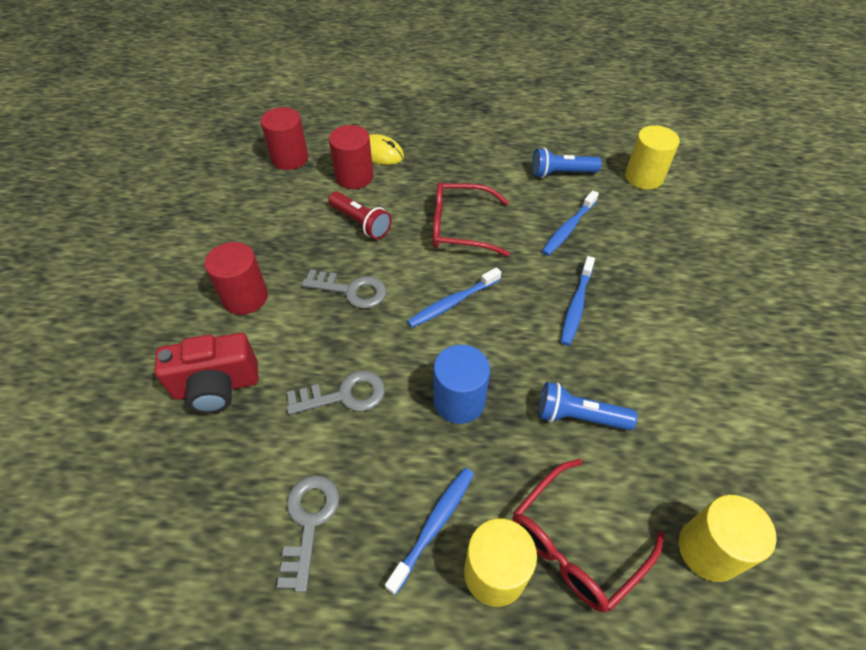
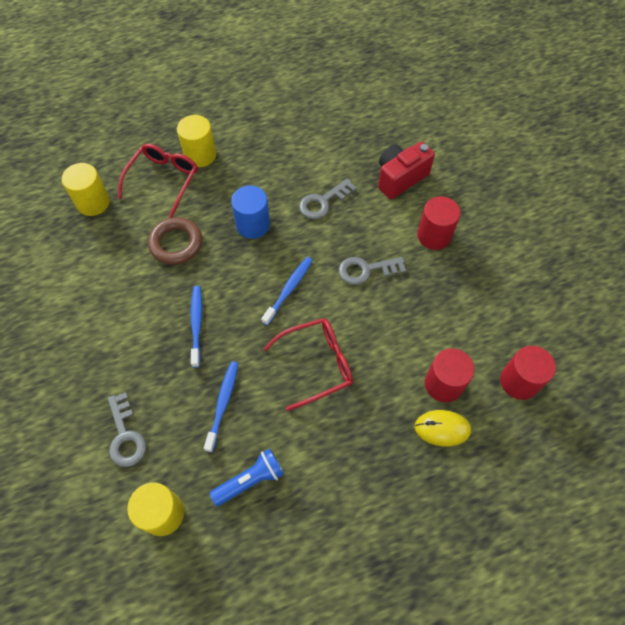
camera: 155 degrees right, 10 degrees up
grey key [277,475,340,592] -> grey key moved to [108,392,146,467]
red flashlight [328,191,392,239] -> none
blue toothbrush [385,468,474,595] -> none
blue flashlight [538,382,637,430] -> brown ring [148,217,202,265]

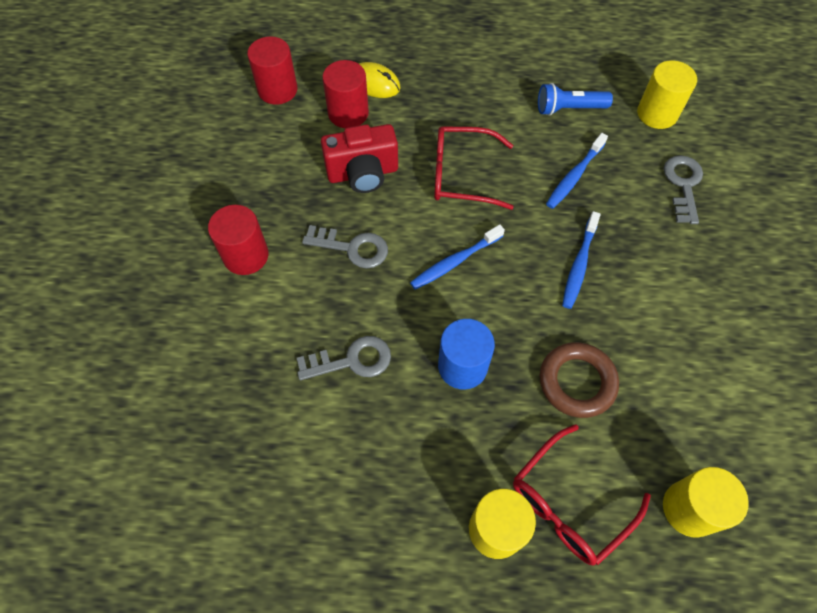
camera: 155 degrees left, 0 degrees up
red camera [378,142,435,199] -> red camera moved to [321,124,398,193]

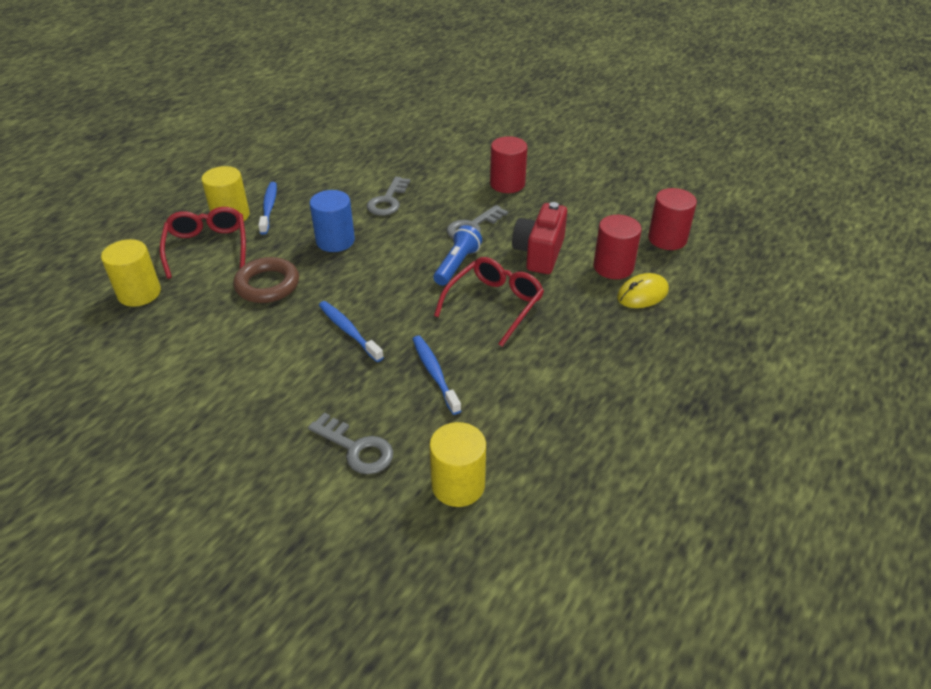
camera: 120 degrees right, 20 degrees down
blue toothbrush [410,224,505,290] -> blue toothbrush moved to [258,182,277,235]
blue flashlight [538,83,613,116] -> blue flashlight moved to [433,225,482,286]

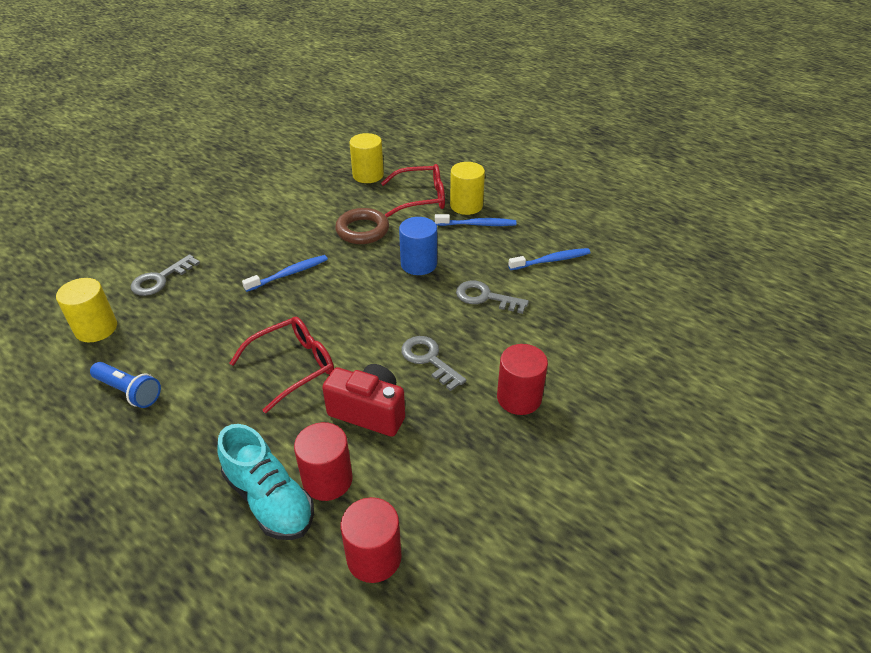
camera: 95 degrees right, 0 degrees up
blue toothbrush [413,336,461,415] -> blue toothbrush moved to [508,248,590,270]
blue flashlight [433,225,482,286] -> blue flashlight moved to [90,362,161,408]
red glasses [434,257,544,346] -> red glasses turned 75 degrees counterclockwise [230,317,334,413]
yellow mouse [617,273,669,308] -> turquoise shoe [217,424,314,540]

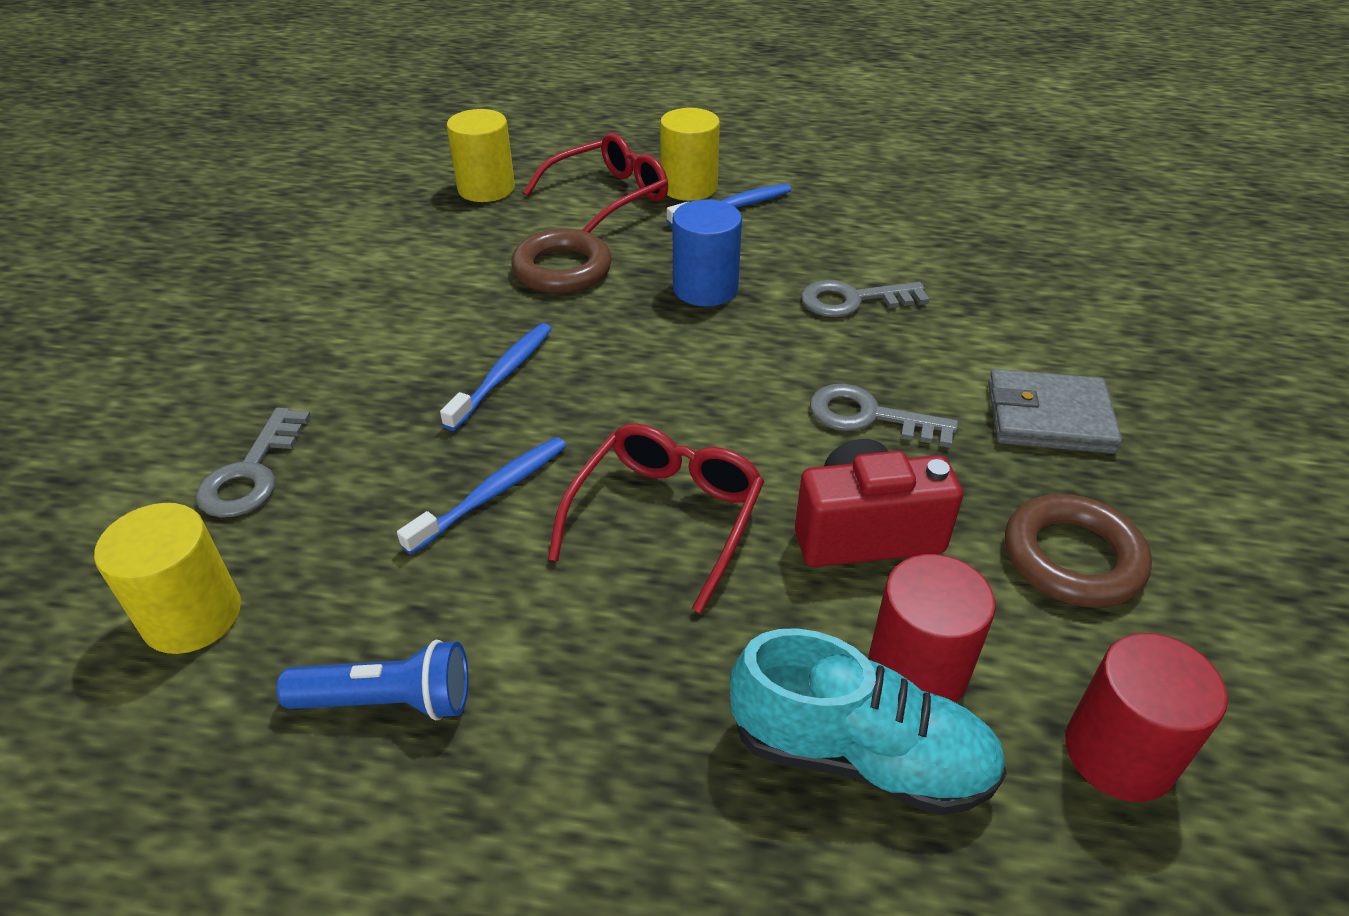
camera: 30 degrees left, 0 degrees up
red cylinder [497,344,548,415] -> grey wallet [988,369,1122,454]
blue toothbrush [508,248,590,270] -> blue toothbrush moved to [397,437,566,555]
none -> brown ring [1005,494,1152,608]

